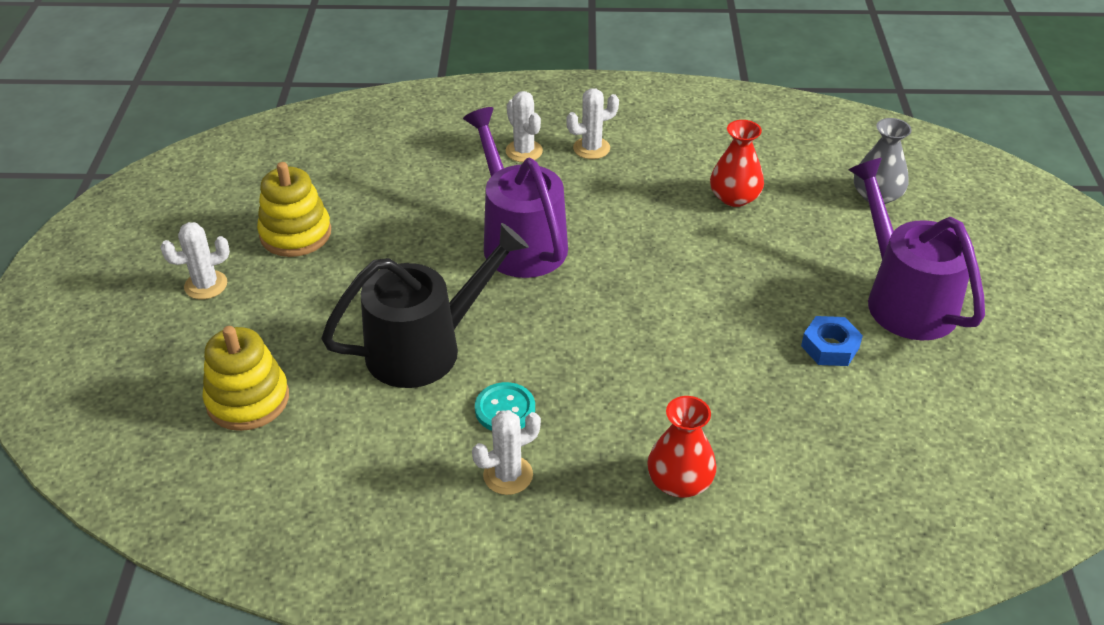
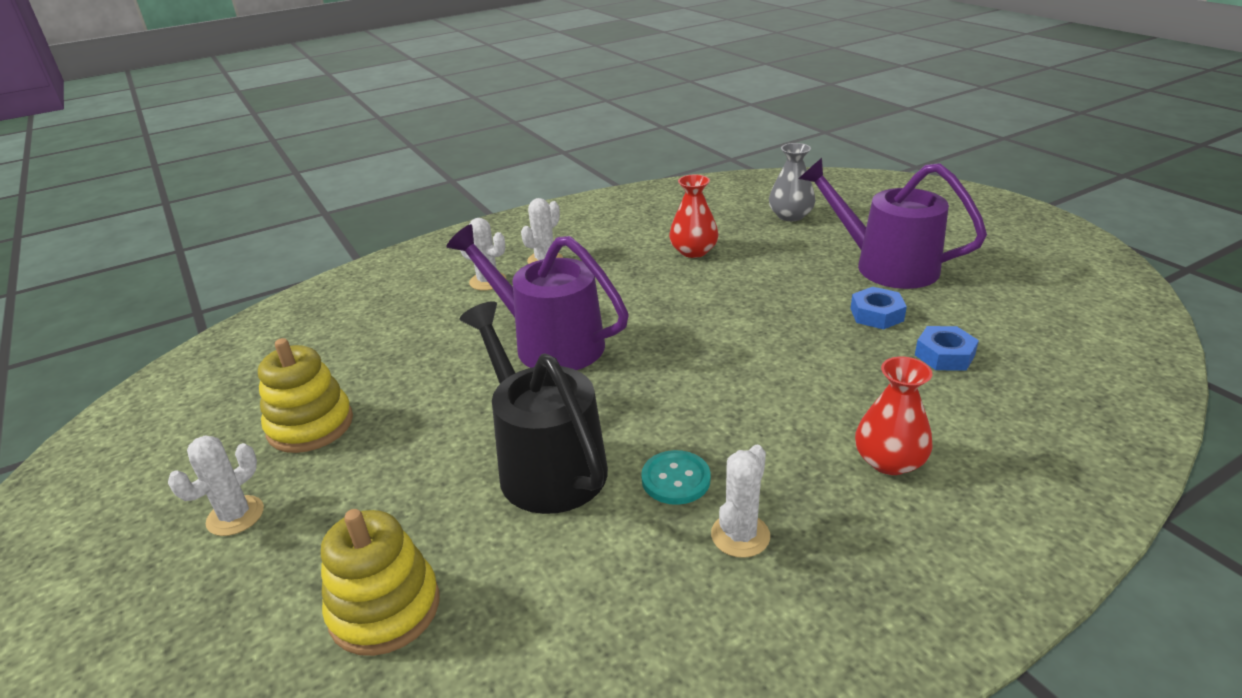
camera: 30 degrees left, 10 degrees down
black watering can [321,223,529,388] -> black watering can turned 60 degrees counterclockwise [460,302,608,514]
none -> blue nut [915,326,979,371]

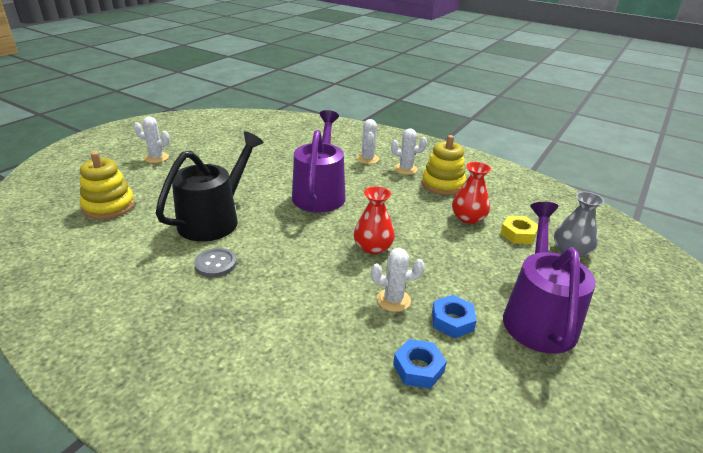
camera: 60 degrees right, 0 degrees up
yellow stacking toy [258,338,353,453] -> yellow stacking toy moved to [422,135,466,195]
turquoise button [641,450,711,505] -> grey button [194,248,237,277]
white cactus [711,445,770,558] -> white cactus moved to [371,248,424,312]
red vase [855,357,933,475] -> red vase moved to [354,186,395,254]
none -> yellow nut [500,216,538,244]

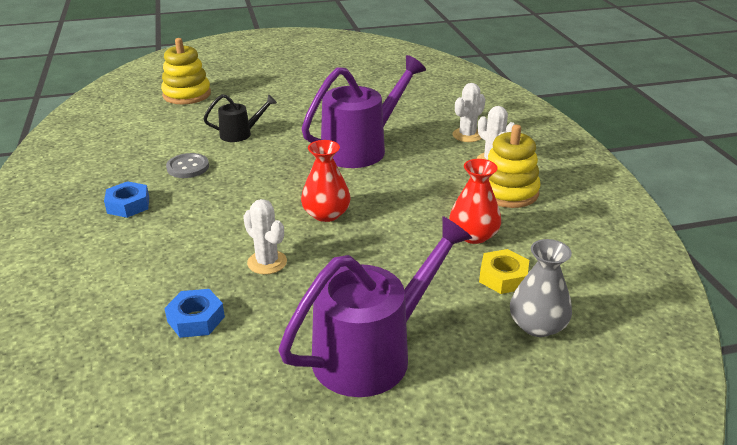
camera: 45 degrees right, 0 degrees up
white cactus [134,116,170,163] -> none
black watering can [156,131,264,242] -> black watering can [203,94,277,142], size x0.50
blue nut [432,295,477,338] -> blue nut moved to [104,181,149,218]

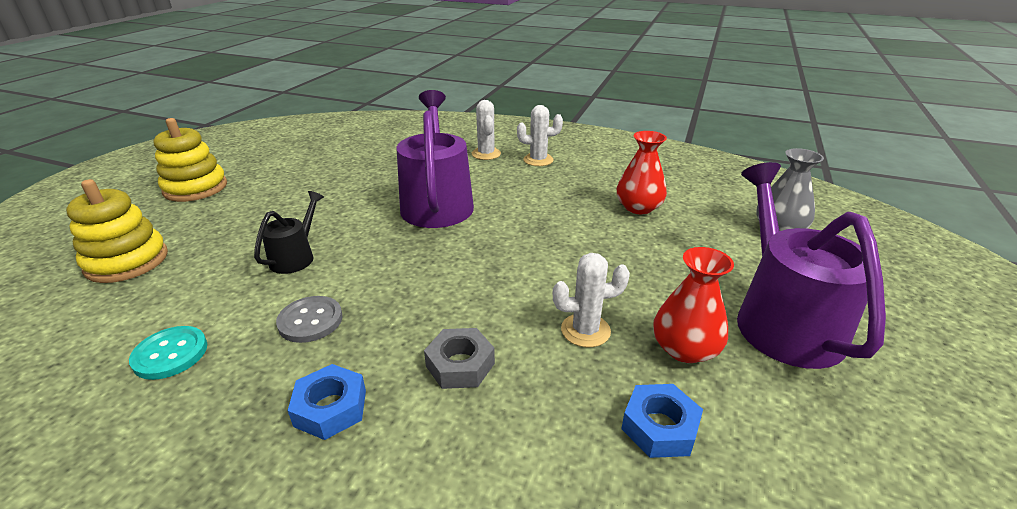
camera: 55 degrees left, 0 degrees up
red vase [301,140,351,222] -> red vase moved to [653,247,734,363]
yellow nut [479,249,529,294] -> none
yellow stacking toy [488,124,541,208] -> yellow stacking toy moved to [153,118,227,202]
none -> turquoise button [129,326,207,380]
none -> grey nut [424,328,495,389]

